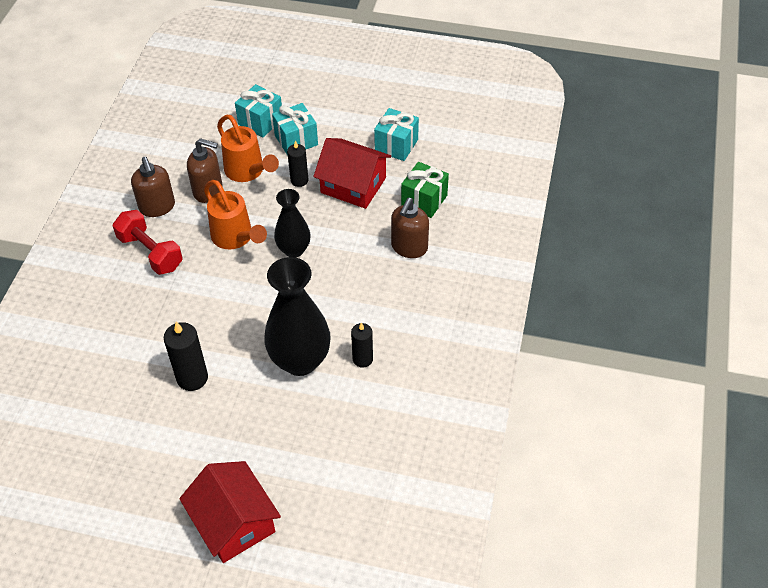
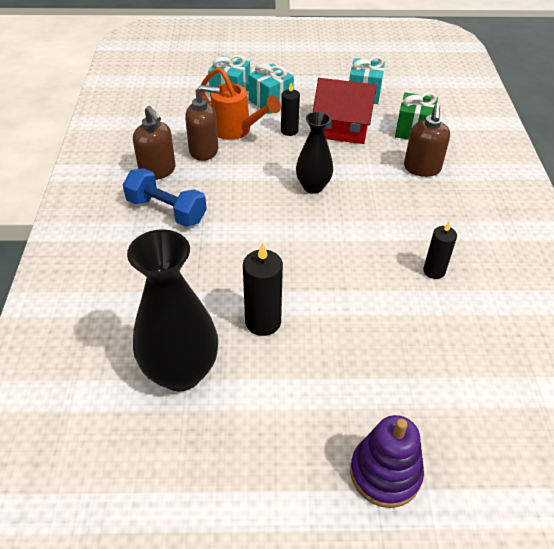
camera: 15 degrees left, 5 degrees down
red dumbbell [113,210,183,275] -> blue dumbbell [123,168,207,227]
red house [179,461,281,563] -> purple stacking toy [350,415,424,508]
orange watering can [204,180,267,250] -> none
black vase [264,257,331,376] -> black vase moved to [127,229,218,391]

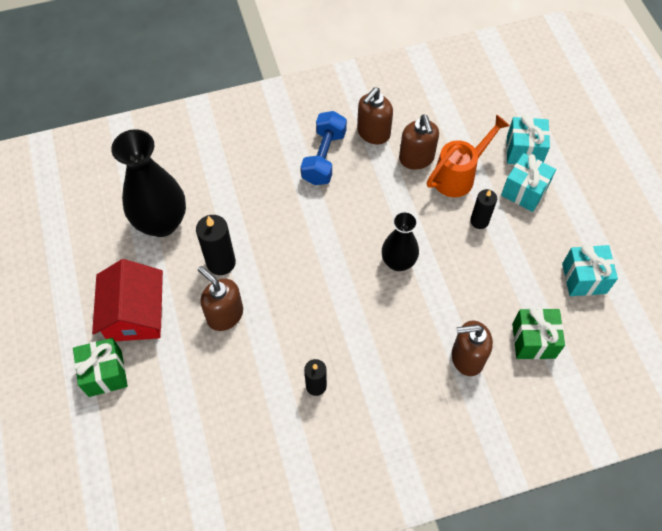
camera: 75 degrees right, 15 degrees up
orange watering can [201,67,281,140] -> orange watering can turned 150 degrees counterclockwise [427,115,510,197]
red house [313,78,377,144] -> red house moved to [92,259,163,341]
purple stacking toy [350,415,424,508] -> green gift [73,338,128,397]
none -> brown soap dispenser [198,266,243,331]

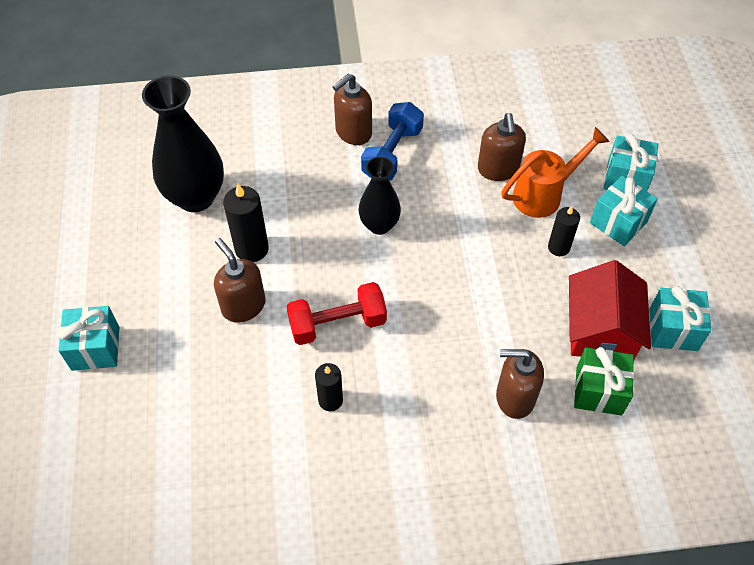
camera: 10 degrees right, 5 degrees down
green gift [73,338,128,397] -> turquoise gift [58,306,119,371]
red house [92,259,163,341] -> red house moved to [569,260,651,360]
brown soap dispenser [357,87,393,144] -> brown soap dispenser moved to [332,74,372,145]
black vase [382,211,419,271] -> black vase moved to [359,157,401,235]
none -> red dumbbell [286,282,387,345]

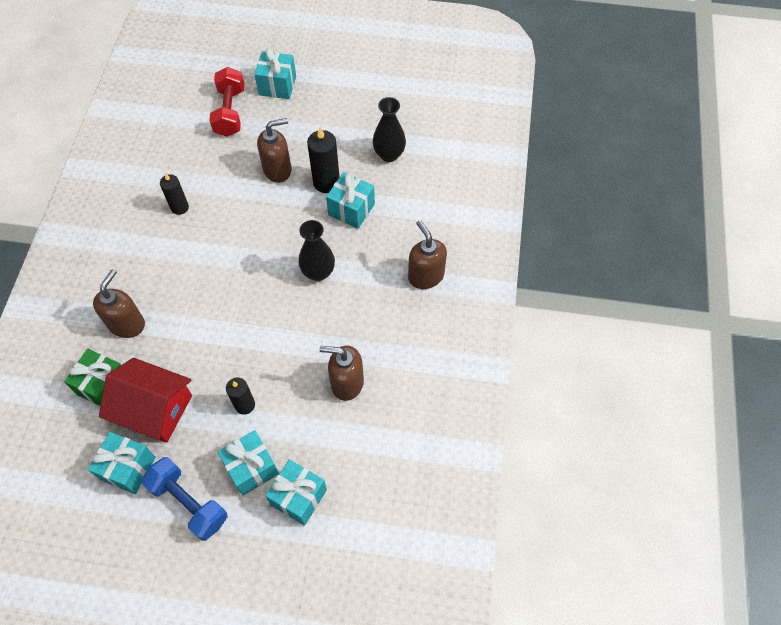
camera: 105 degrees right, 5 degrees up
black vase [142,75,224,212] -> black vase [373,97,406,162], size x0.60
red dumbbell [286,282,387,345] -> red dumbbell moved to [209,67,244,137]
blue dumbbell [361,102,424,181] -> blue dumbbell moved to [141,457,228,541]
orange watering can [502,127,610,218] -> none
none -> turquoise gift [326,172,375,229]

